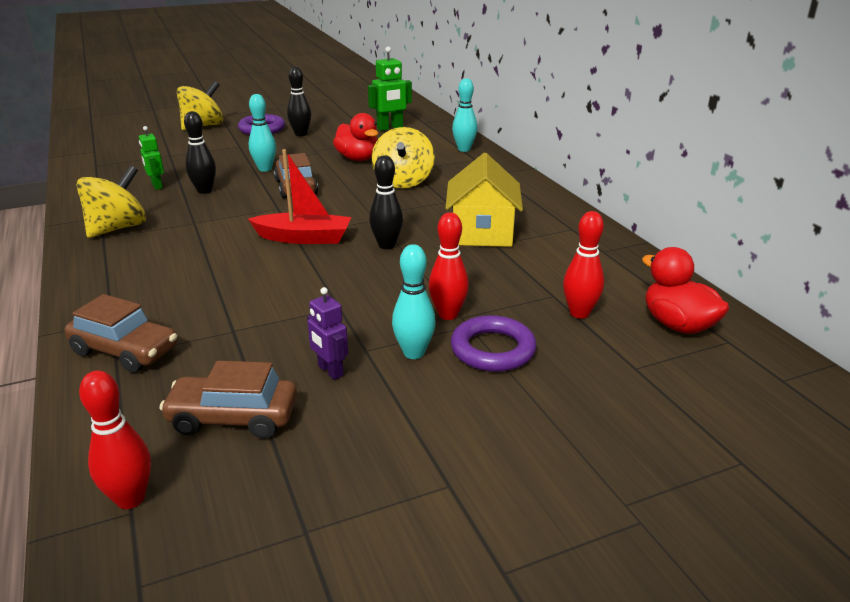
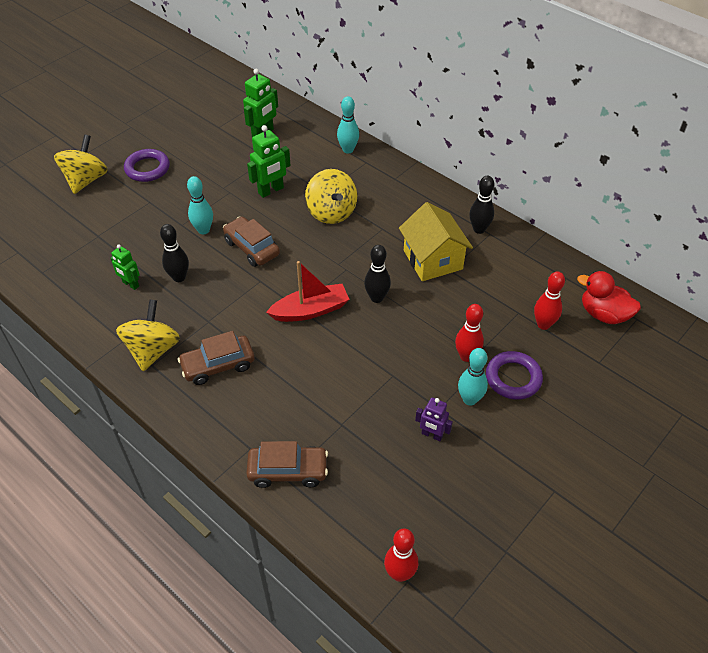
camera: 25 degrees left, 20 degrees up
brown car [159,361,297,439] -> brown car moved to [178,331,255,385]
black bowling pin [287,67,311,136] -> black bowling pin moved to [469,176,494,234]
red duck [333,113,378,161] -> green robot [247,125,291,198]

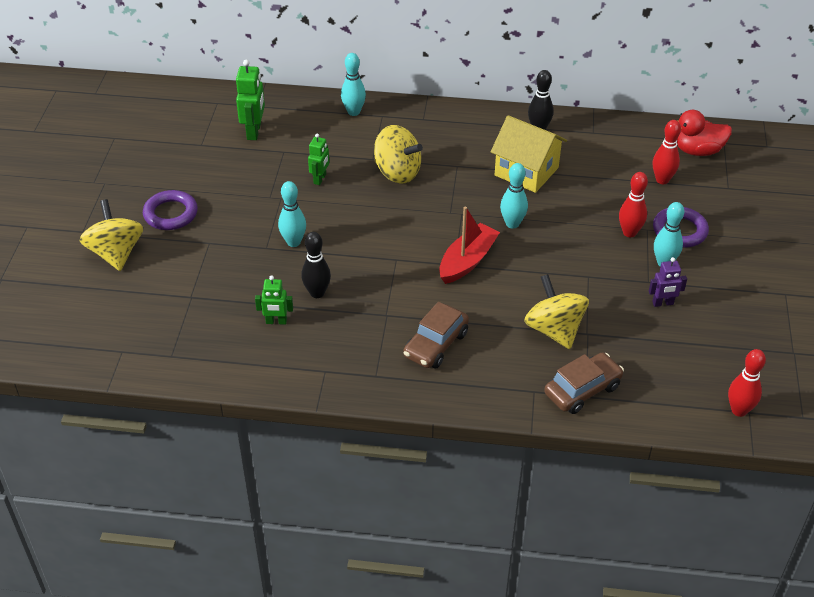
camera: 35 degrees left, 5 degrees down
yellow spinning top [116,299,180,371] -> yellow spinning top moved to [524,274,589,349]
brown car [223,216,280,267] -> none
green robot [247,125,291,198] -> green robot [308,133,329,185], size x0.64
black bowling pin [364,245,391,303] -> turquoise bowling pin [500,163,528,229]

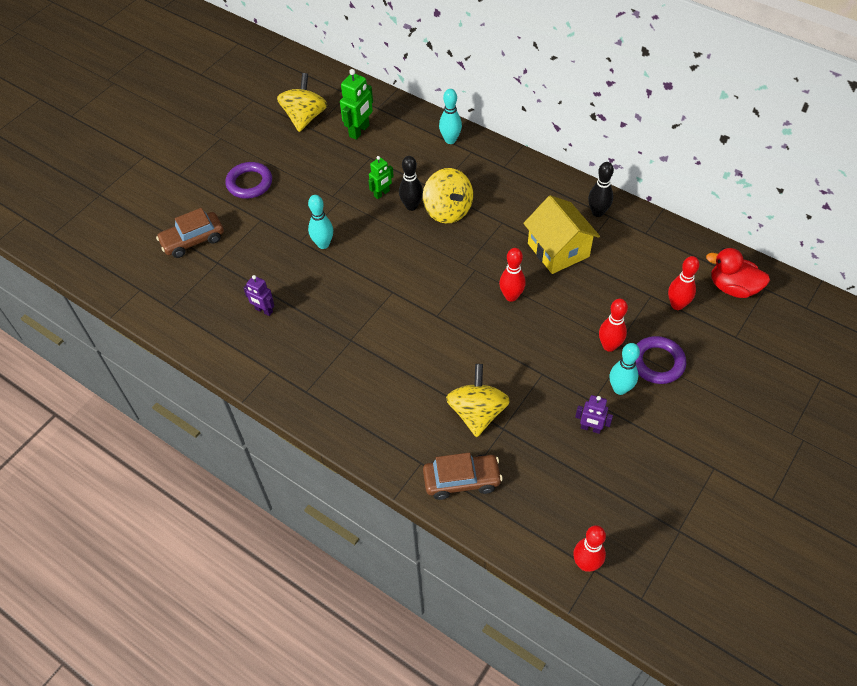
camera: 30 degrees right, 10 degrees up
yellow spinning top [79,199,144,271] -> yellow spinning top moved to [277,73,327,132]
green robot [255,276,293,325] -> purple robot [244,275,274,316]
black bowling pin [301,232,331,298] -> black bowling pin moved to [399,156,423,211]
brown car [403,302,469,369] -> brown car moved to [156,208,224,258]
red boat [439,207,500,284] -> none
turquoise bowling pin [500,163,528,229] -> red bowling pin [499,248,526,302]

